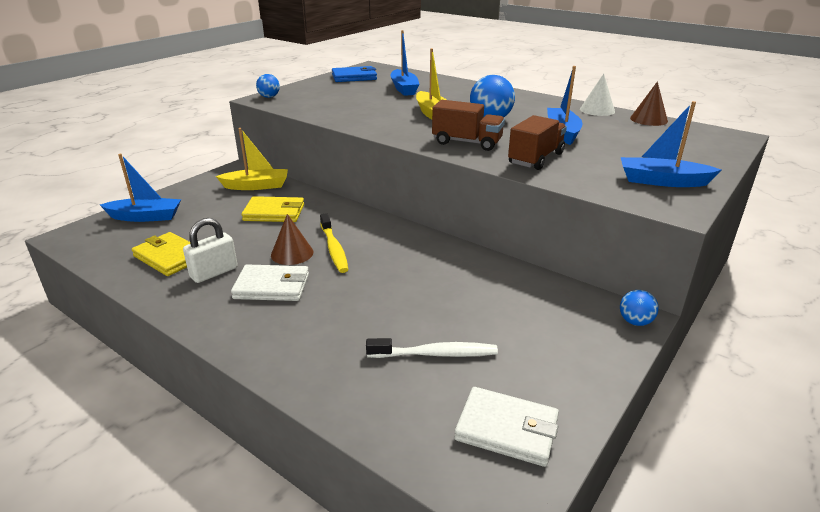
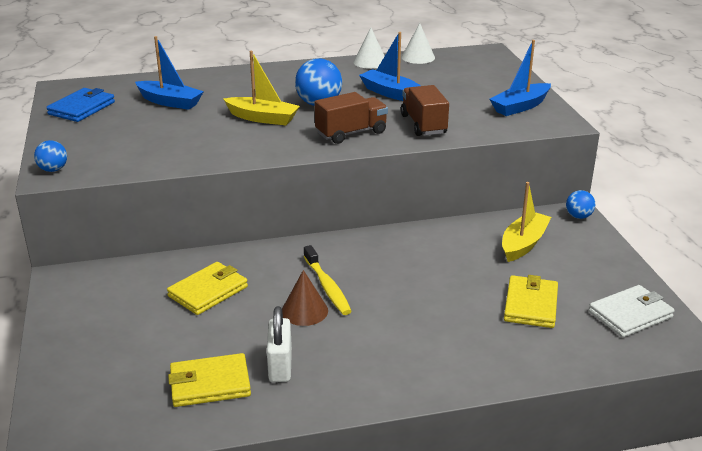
camera: 50 degrees left, 0 degrees up
blue boat [100,154,181,222] -> none
yellow boat [216,128,288,190] -> yellow boat moved to [502,182,551,262]
white wallet [231,265,309,301] -> none
yellow toothbrush [320,213,349,273] -> yellow toothbrush turned 45 degrees clockwise [304,245,352,315]
white toothbrush [366,338,498,358] -> yellow wallet [504,275,558,328]
brown cone [630,81,668,126] -> white cone [401,23,435,64]

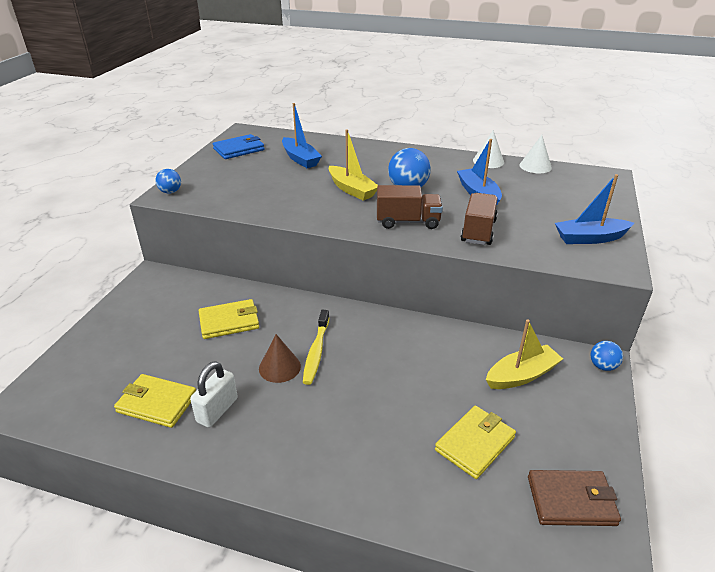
camera: 30 degrees right, 5 degrees up
white wallet [589,285,675,338] -> brown wallet [528,470,621,526]

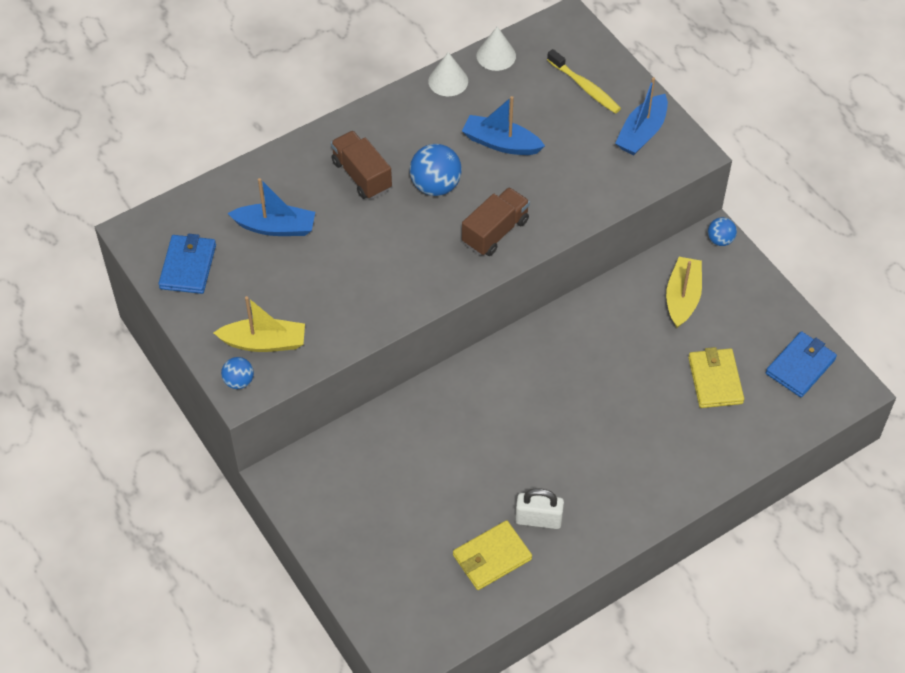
camera: 50 degrees left, 20 degrees up
white padlock [190,361,238,428] -> white padlock turned 60 degrees counterclockwise [515,488,564,529]
yellow wallet [199,299,259,339] -> none
brown cone [259,334,301,383] -> none
yellow toothbrush [303,310,329,385] -> yellow toothbrush moved to [547,49,621,114]
yellow boat [329,129,378,201] -> yellow boat moved to [214,296,305,352]
brown truck [461,193,498,245] -> brown truck moved to [331,131,392,199]
brown wallet [528,470,621,526] -> blue wallet [766,331,837,397]

